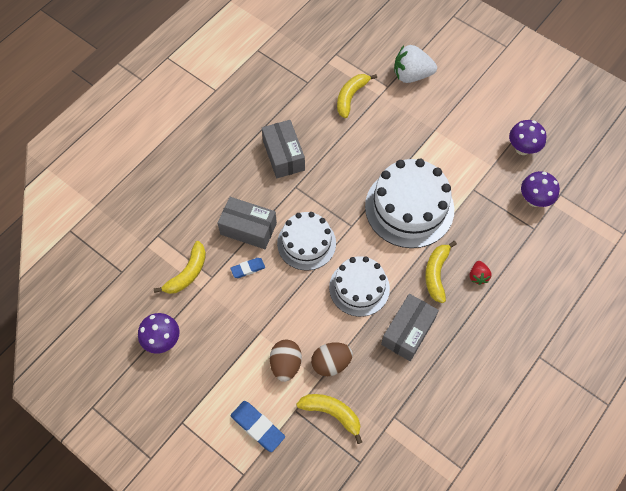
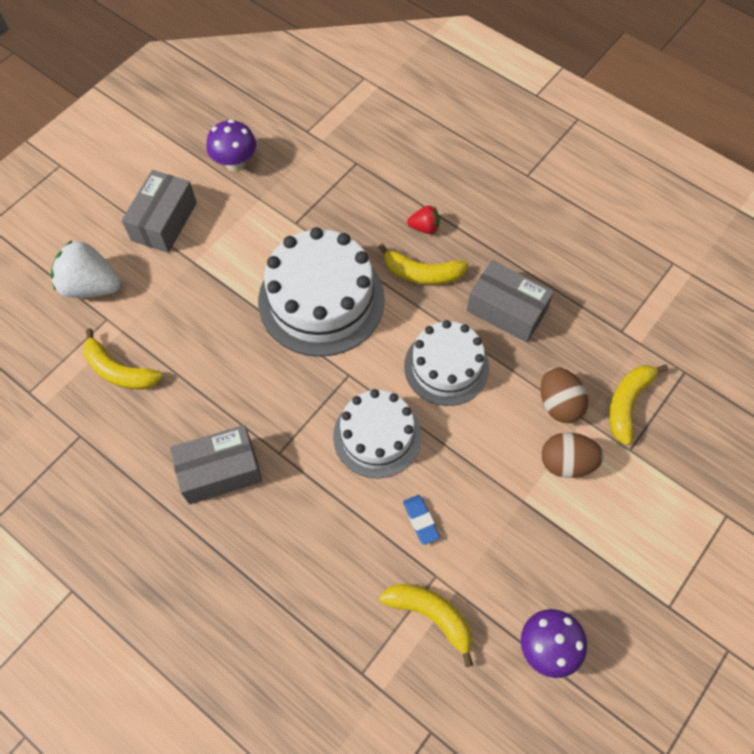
camera: 90 degrees left, 0 degrees up
grey box [217,197,277,249] -> grey box moved to [122,170,197,253]
blue eraser [230,401,285,452] -> none
white strawberry [394,45,437,83] -> white strawberry turned 105 degrees clockwise [51,240,121,298]
purple mushroom [521,171,560,207] -> none

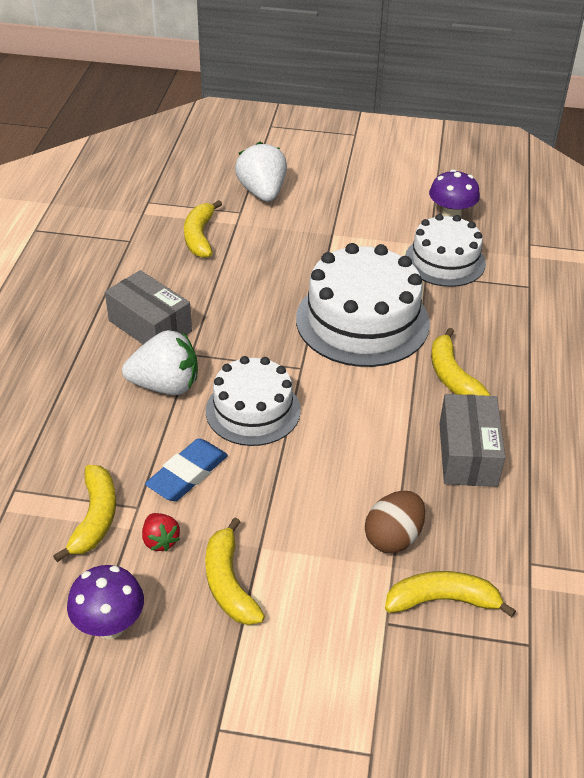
camera: 60 degrees right, 20 degrees down
grey box [122,170,197,253] -> none
blue eraser [403,495,440,545] -> blue eraser [145,438,228,501], size x1.60
white cake [404,320,489,406] -> white cake moved to [405,214,486,287]
red strawberry [407,206,440,234] -> red strawberry moved to [142,513,180,552]
brown egg [541,432,604,478] -> none
none -> white strawberry [122,330,198,395]
none -> yellow banana [205,518,265,625]

